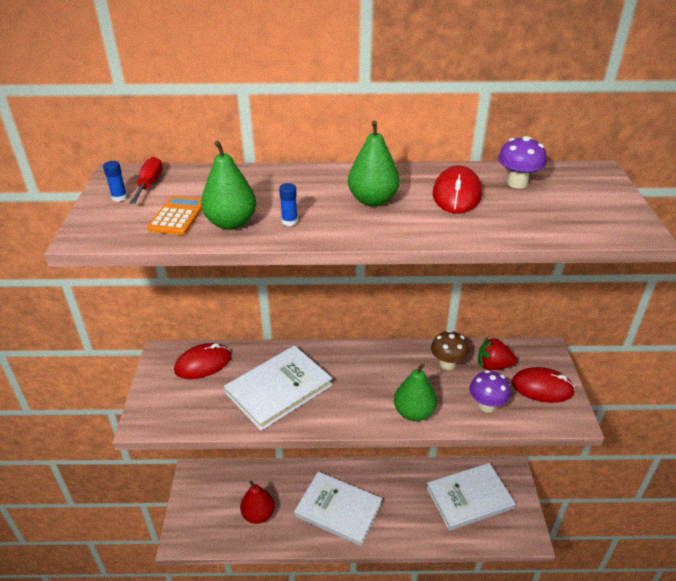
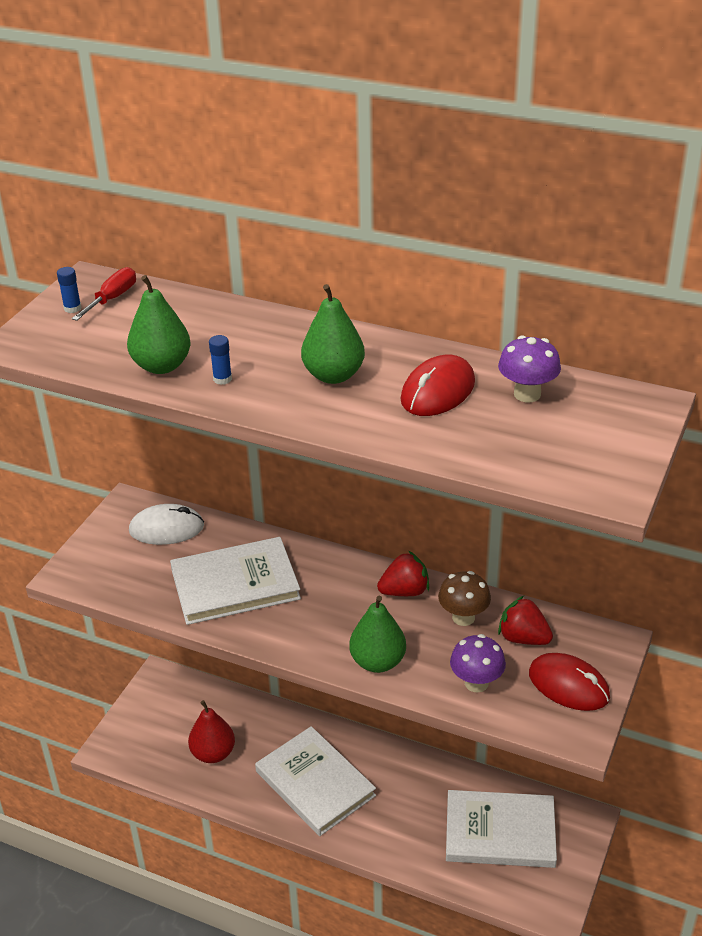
camera: 25 degrees right, 0 degrees up
orange calculator [147,196,202,235] -> none
red mouse [174,343,231,379] -> white mouse [129,504,204,545]
none -> red strawberry [377,550,429,596]

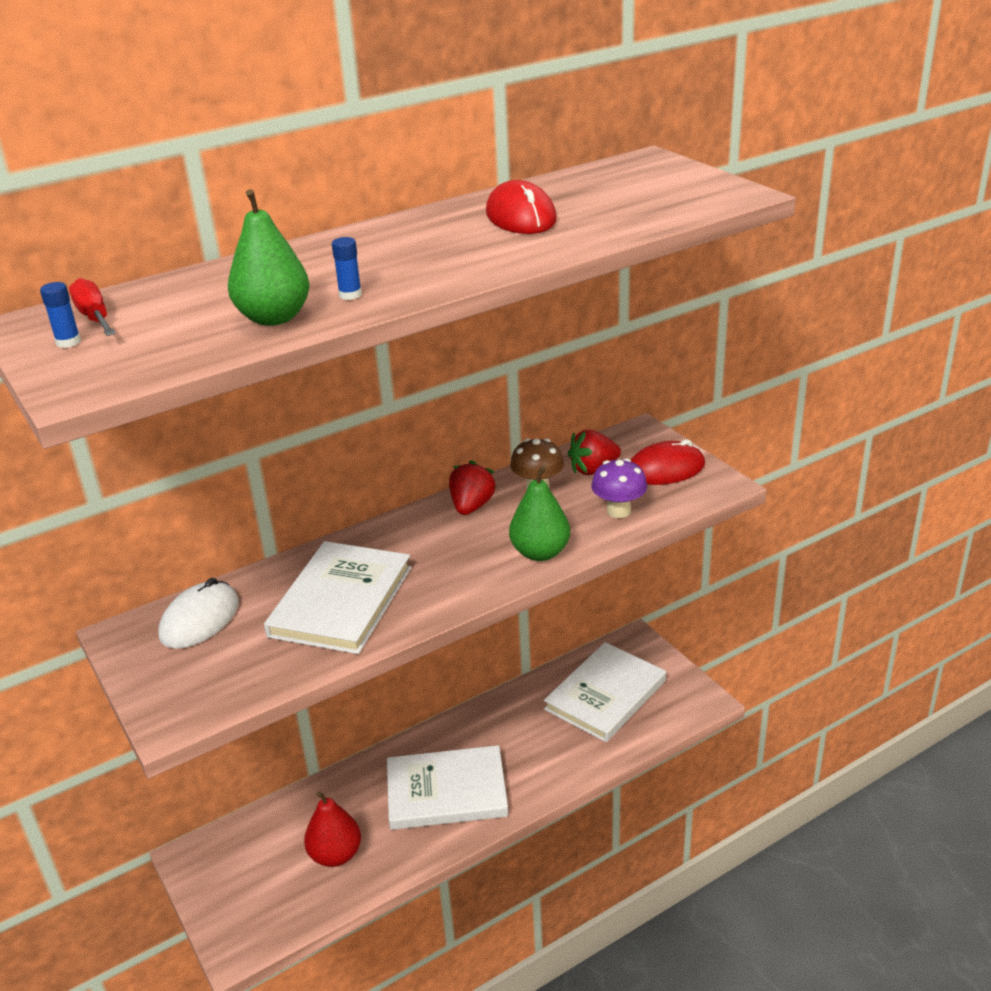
camera: 55 degrees left, 5 degrees down
green pear [301,284,365,384] -> none
purple mushroom [498,335,561,402] -> none

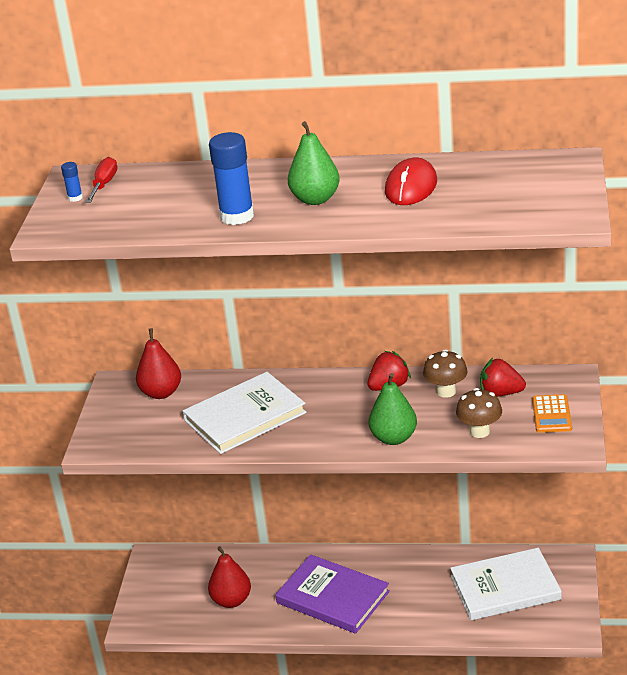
camera: 40 degrees right, 0 degrees up
white mouse [158,578,239,649] -> red pear [136,328,181,399]
green pear [228,189,310,326] -> green pear moved to [288,121,340,205]
blue glue stick [332,237,362,300] -> blue glue stick [209,132,254,225], size x2.20
white book [387,745,509,830] -> purple book [275,554,390,634]
purple mushroom [591,458,647,518] -> brown mushroom [456,388,502,438]
red mouse [631,439,705,485] -> orange calculator [532,394,572,433]

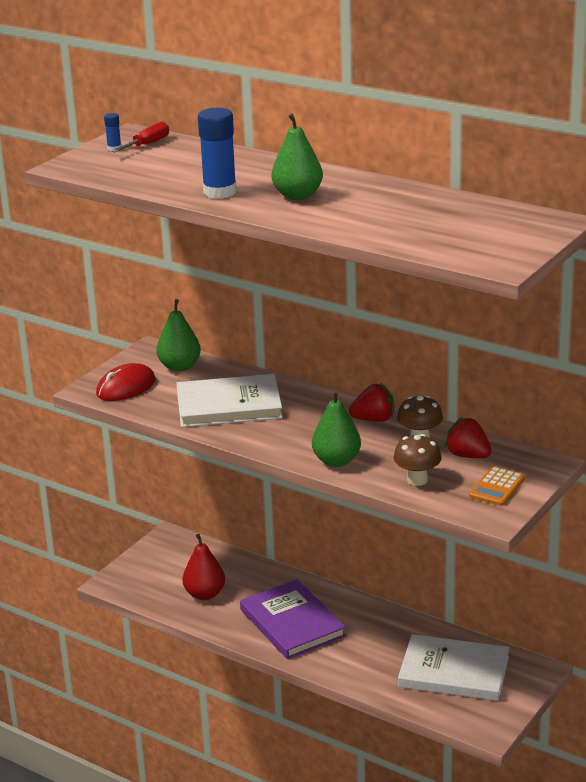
camera: 25 degrees right, 5 degrees down
red pear [136,328,181,399] -> green pear [156,299,201,372]
red mouse [385,158,437,205] -> red mouse moved to [96,363,156,401]

